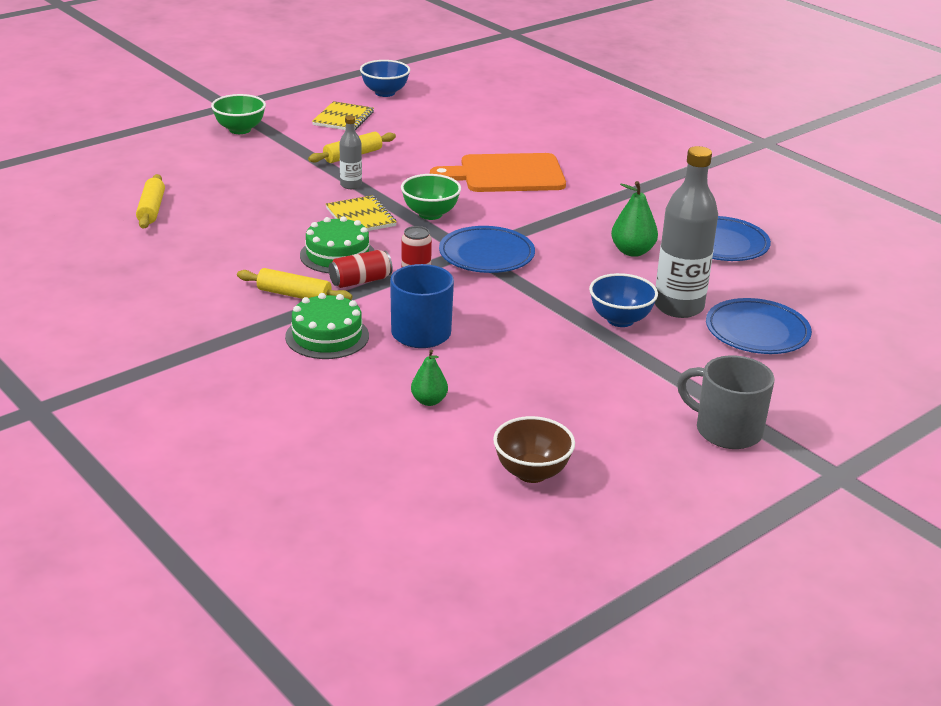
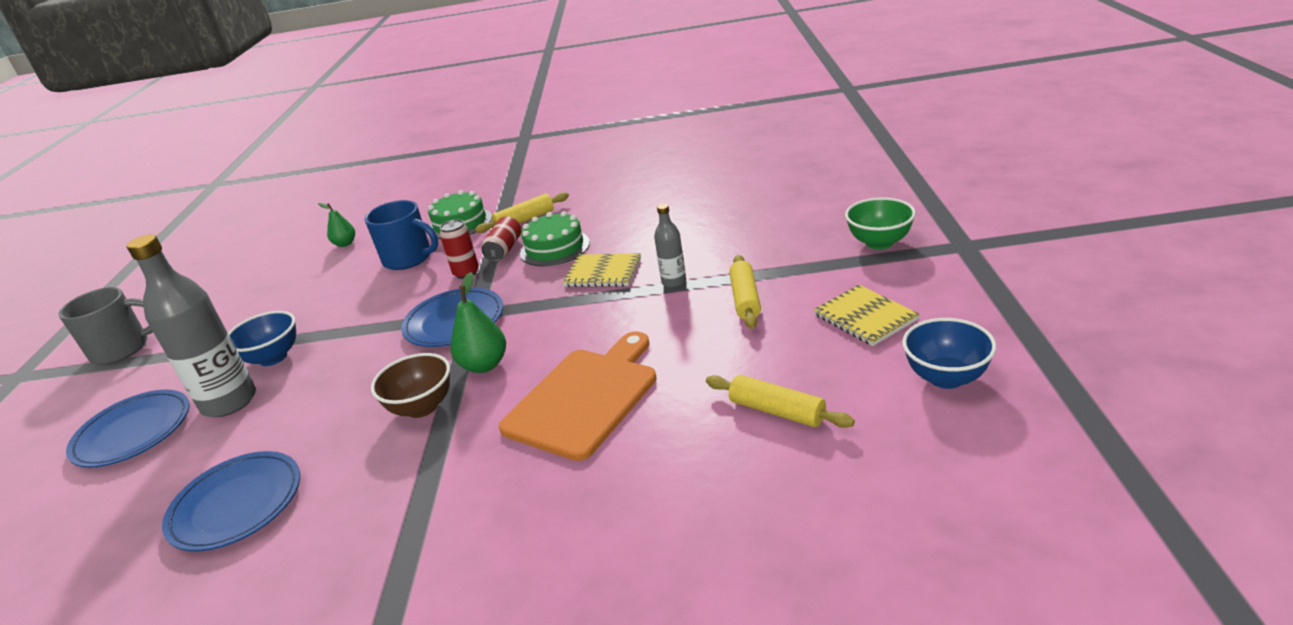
camera: 135 degrees right, 0 degrees up
yellow rolling pin [136,174,165,229] -> yellow rolling pin moved to [706,375,855,428]
green bowl [401,174,461,220] -> none
brown bowl [493,416,575,483] -> brown bowl moved to [371,353,450,418]
green pear [611,181,658,257] -> green pear moved to [451,272,506,373]

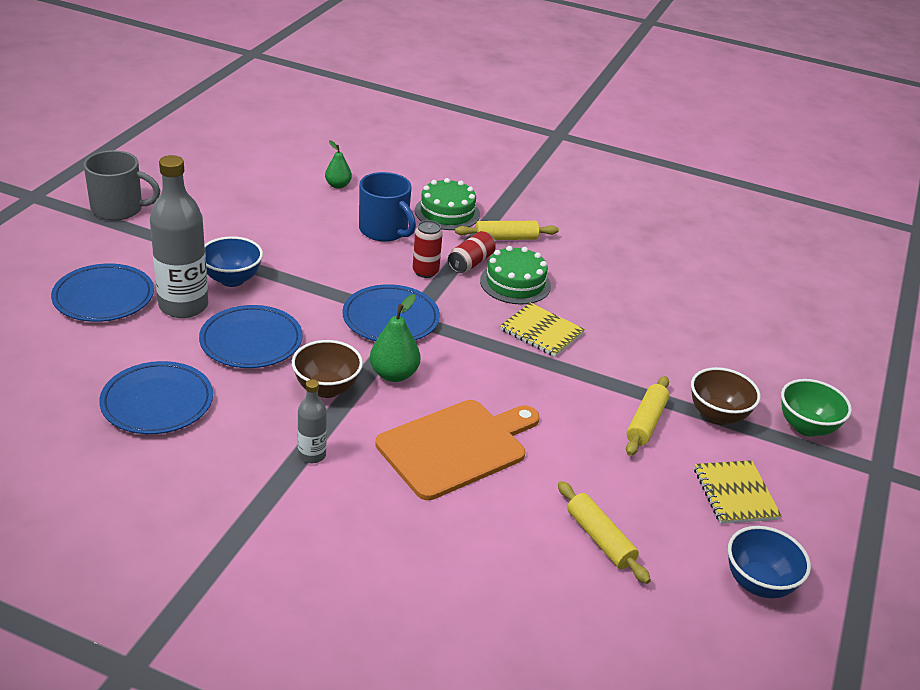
camera: 15 degrees right, 5 degrees up
grey bottle [654,204,686,288] -> grey bottle moved to [298,379,327,463]
none -> blue plate [199,305,303,368]
none -> brown bowl [691,367,761,425]

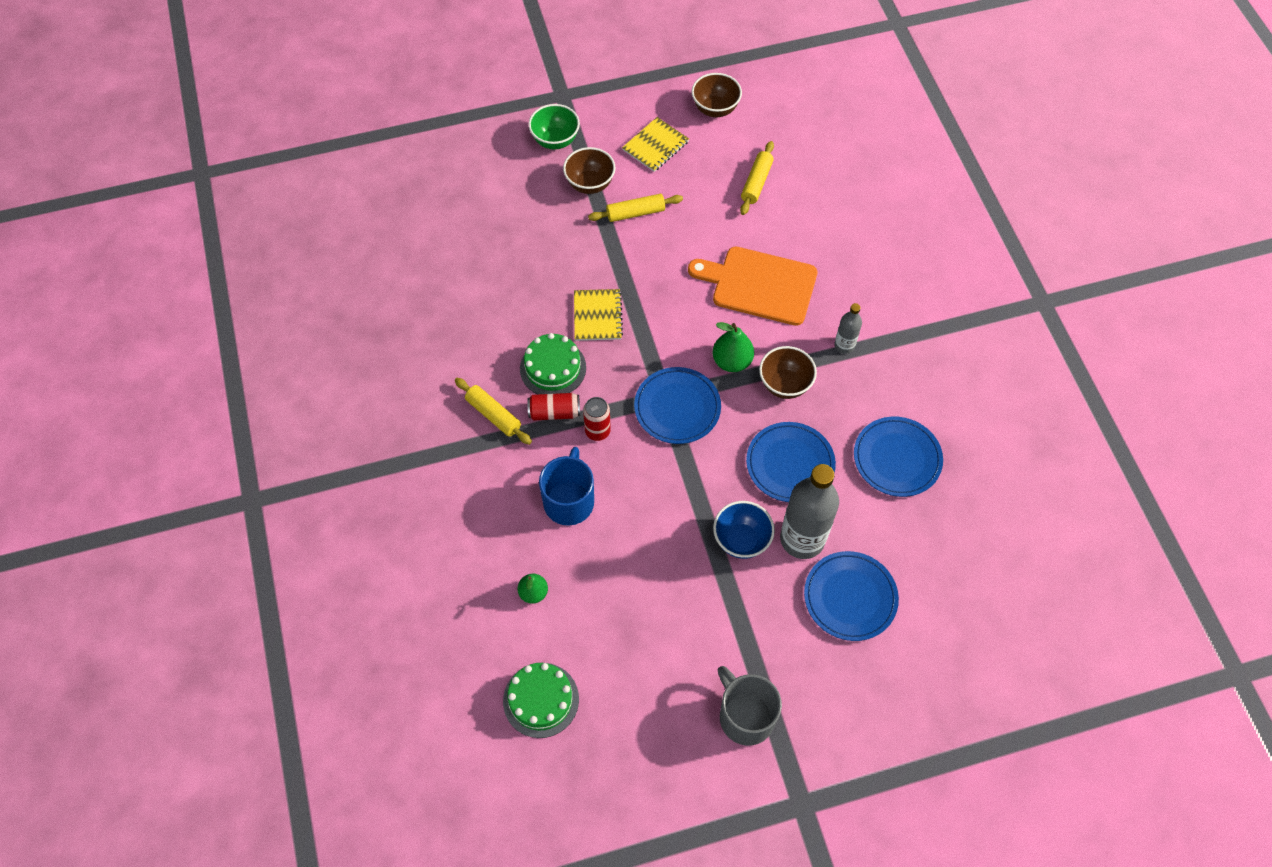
camera: 125 degrees left, 25 degrees up
green cake [415,178,480,230] -> green cake moved to [503,663,579,738]
blue bowl [728,526,811,598] -> brown bowl [692,73,742,117]

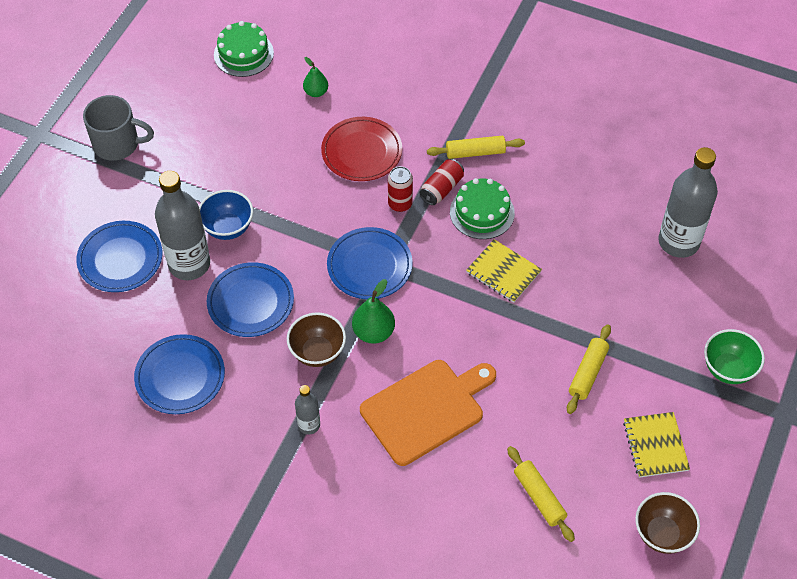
camera: 130 degrees right, 5 degrees down
blue mug [539,447,594,526] -> red plate [321,117,402,181]
brown bowl [563,147,616,194] -> none
none -> grey bottle [658,147,718,258]

